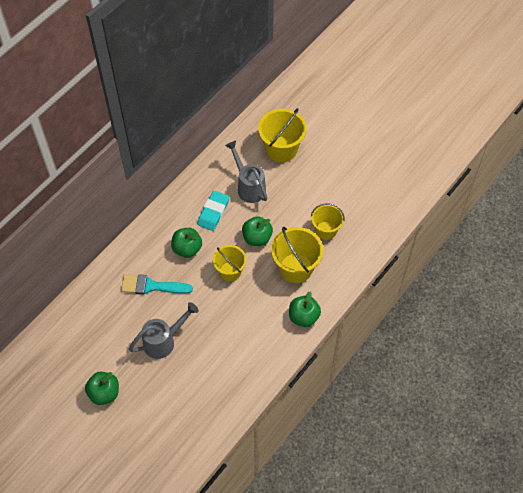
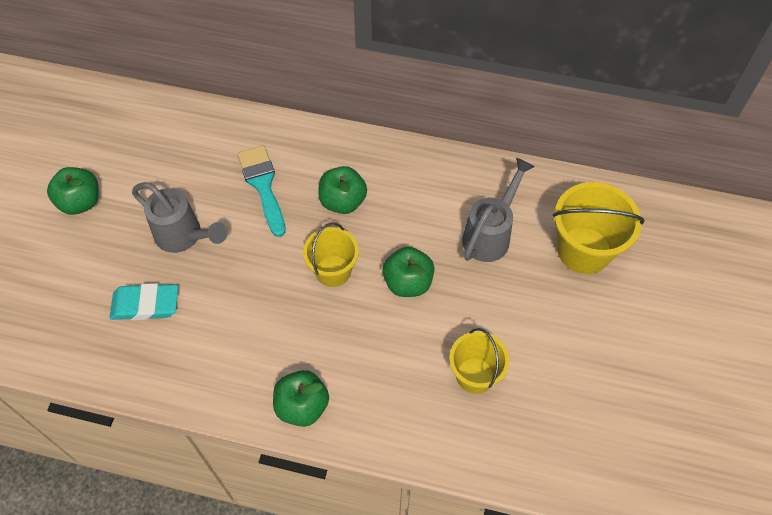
camera: 65 degrees right, 0 degrees up
turquoise eraser [198,191,229,231] -> turquoise eraser moved to [110,283,178,320]
yellow bucket [271,227,323,283] -> none

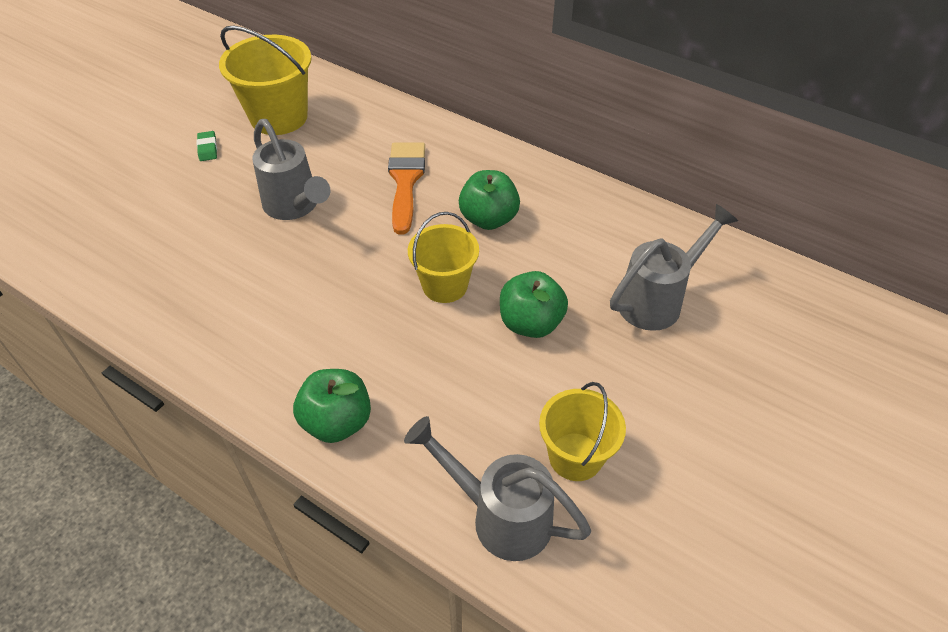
camera: 20 degrees right, 10 degrees down
green apple [47,167,99,215] -> green eraser [197,131,217,161]
turquoise eraser [110,283,178,320] -> none
turquoise brush [237,145,286,237] -> orange brush [388,143,425,234]
yellow bucket [553,182,645,274] -> yellow bucket moved to [219,26,312,135]
none -> grey watering can [404,416,591,561]

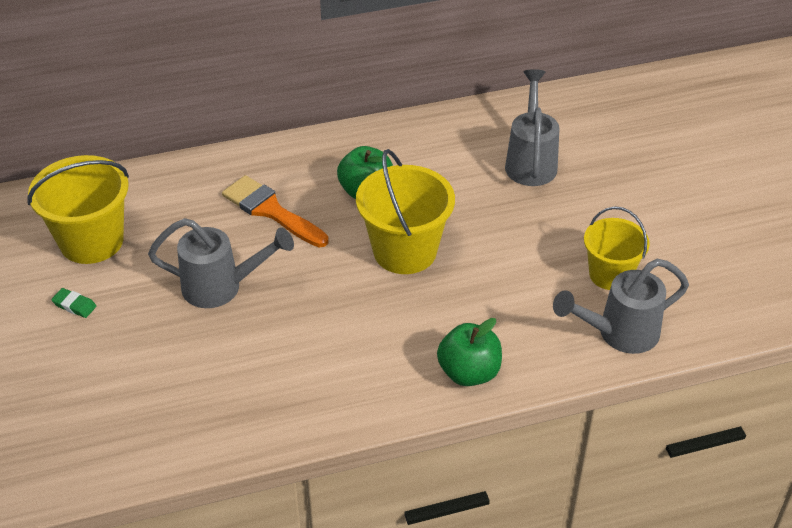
camera: 50 degrees left, 5 degrees down
yellow bucket [408,212,479,303] -> yellow bucket [356,149,455,274], size x1.53
green apple [500,271,568,338] -> none

